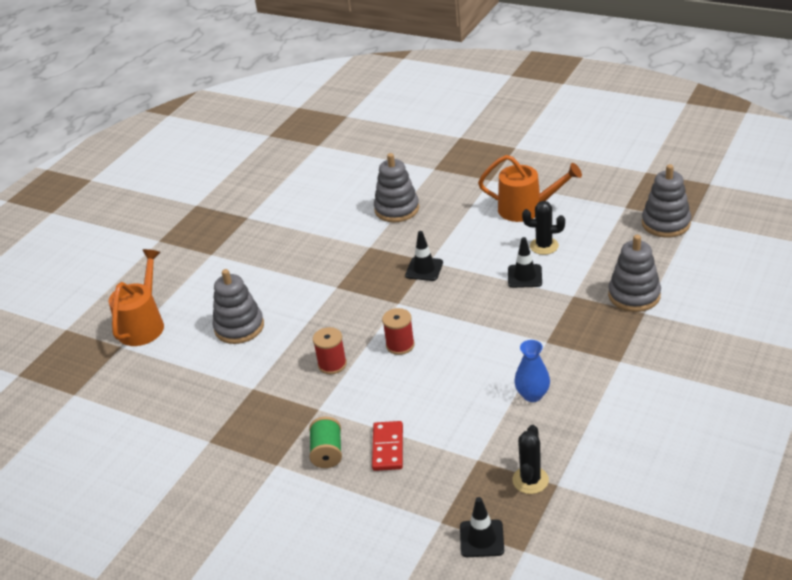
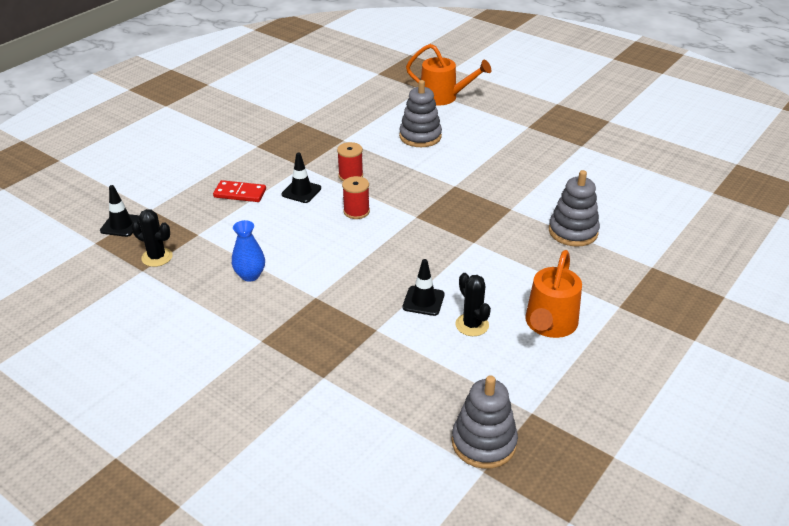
camera: 95 degrees right, 0 degrees up
green spool [309,417,342,468] -> none
black traffic cone [405,231,443,281] -> black traffic cone moved to [281,153,321,203]
black cactus [522,201,565,255] -> black cactus turned 45 degrees counterclockwise [455,273,491,336]
grey stacking toy [608,235,661,312] -> none

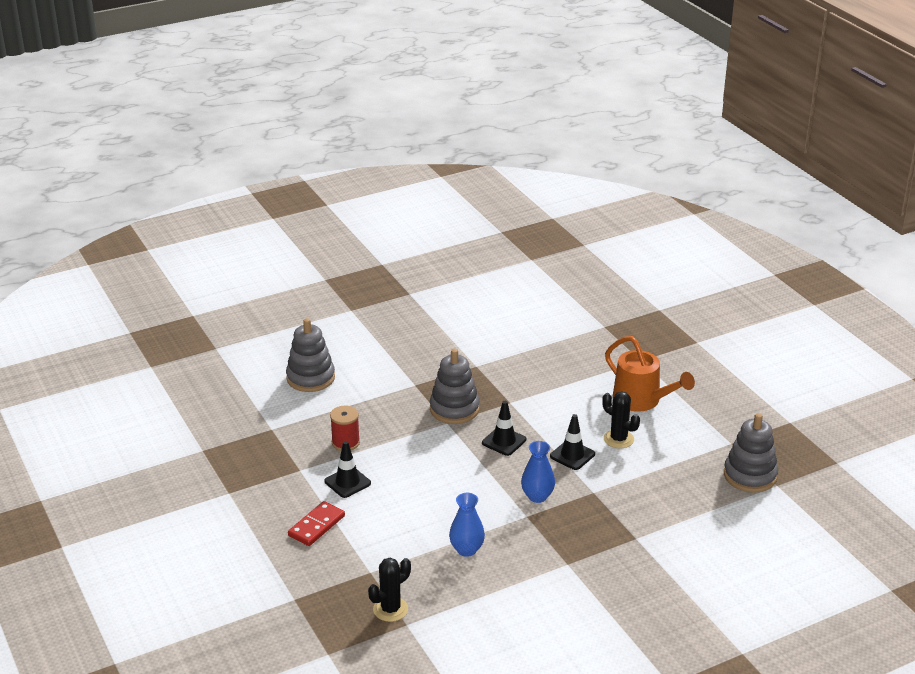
camera: 65 degrees left, 5 degrees down
black traffic cone [100,185,139,237] -> black traffic cone moved to [482,401,526,456]
red spool [342,176,370,219] -> none
orange watering can [406,44,491,106] -> none
black cactus [455,273,491,336] -> black cactus turned 45 degrees clockwise [602,391,640,448]
grey stacking toy [549,170,600,247] -> grey stacking toy moved to [430,348,480,424]
none -> blue vase [521,441,555,503]

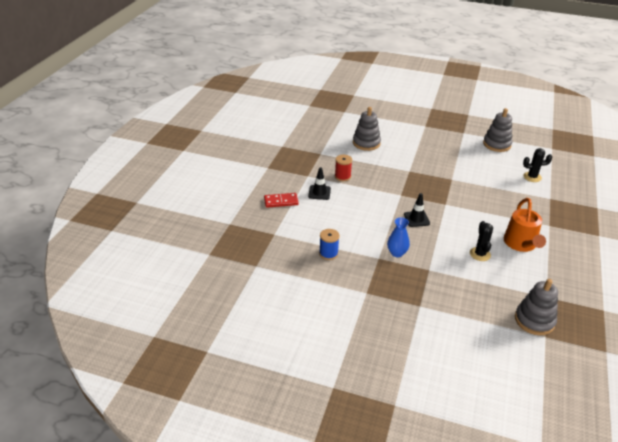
camera: 45 degrees right, 5 degrees up
black cactus [368,558,411,622] -> black cactus moved to [523,148,552,182]
grey stacking toy [430,348,480,424] -> grey stacking toy moved to [483,108,513,152]
blue vase [449,493,485,557] -> blue spool [319,229,340,260]
black traffic cone [550,414,595,470] -> none

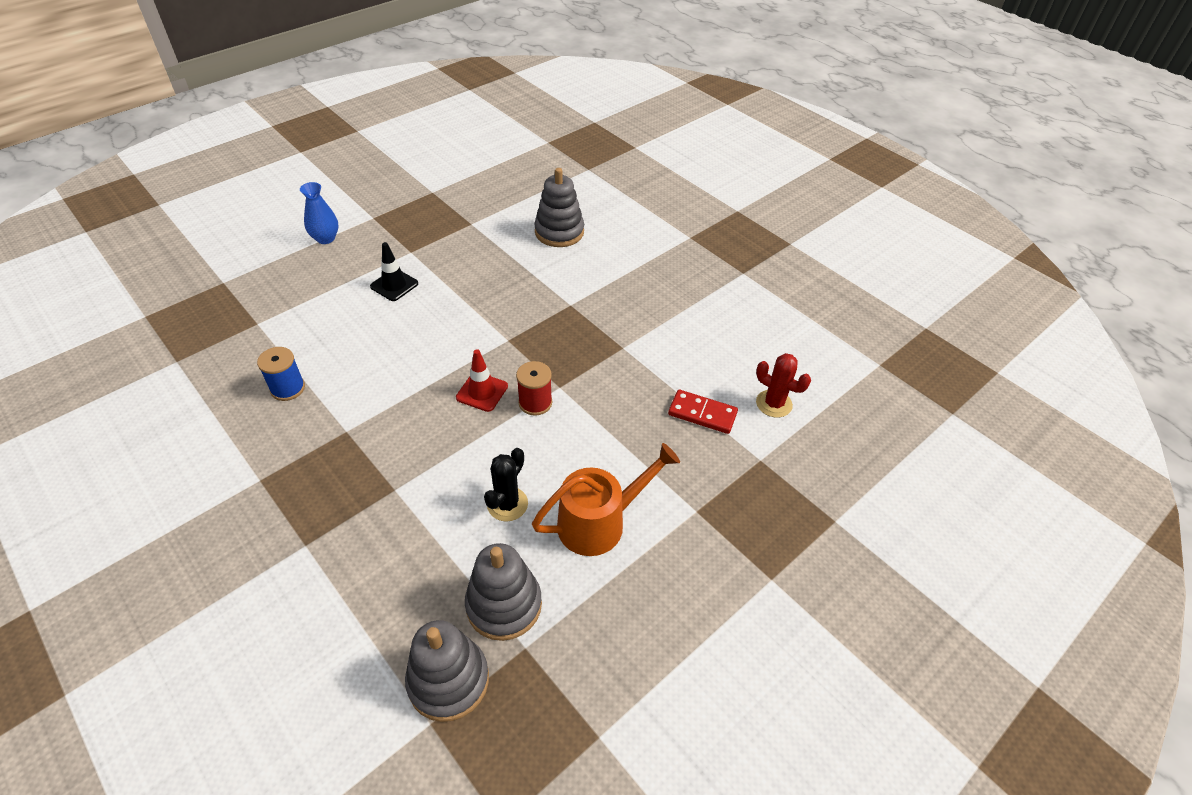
camera: 30 degrees right, 10 degrees up
red domino [264,193,299,208] -> red domino moved to [668,390,738,434]
red spool [335,155,352,181] -> red spool moved to [516,361,552,416]
blue vase [387,217,410,257] -> blue vase moved to [300,182,338,244]
black traffic cone [404,193,430,227] -> red traffic cone [456,349,508,412]
grey stacking toy [483,108,513,152] -> grey stacking toy moved to [465,543,542,641]
orange watering can [504,198,546,252] -> orange watering can turned 150 degrees counterclockwise [532,443,680,556]
black cactus [523,148,552,182] -> red cactus [756,353,811,417]

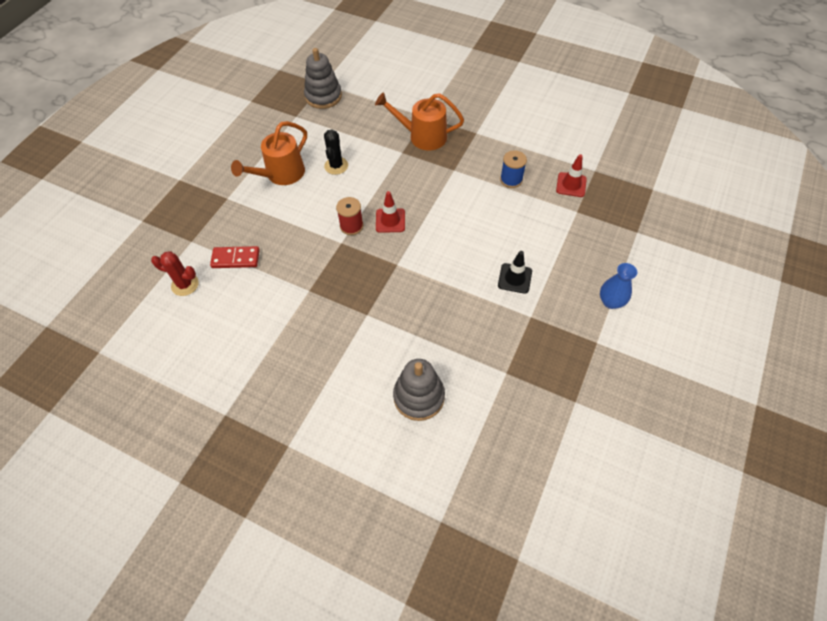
camera: 160 degrees right, 10 degrees up
grey stacking toy [465,543,542,641] -> none
none -> orange watering can [375,92,464,150]
none -> red traffic cone [556,154,587,197]

